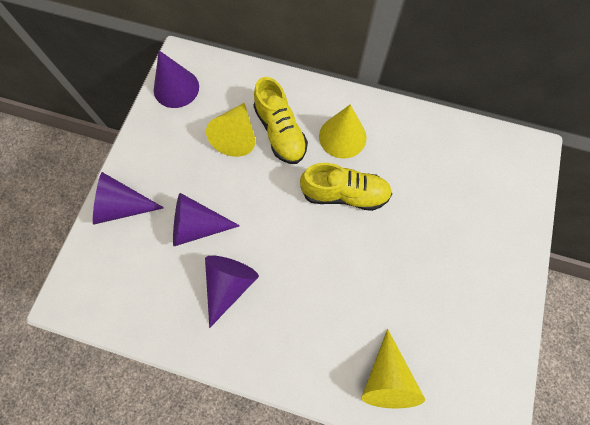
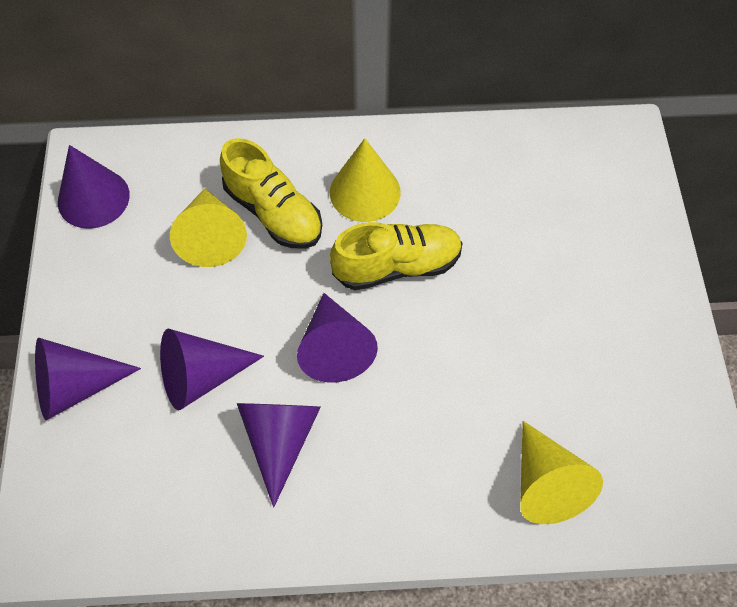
camera: 20 degrees left, 10 degrees down
none -> purple cone [297,293,378,383]

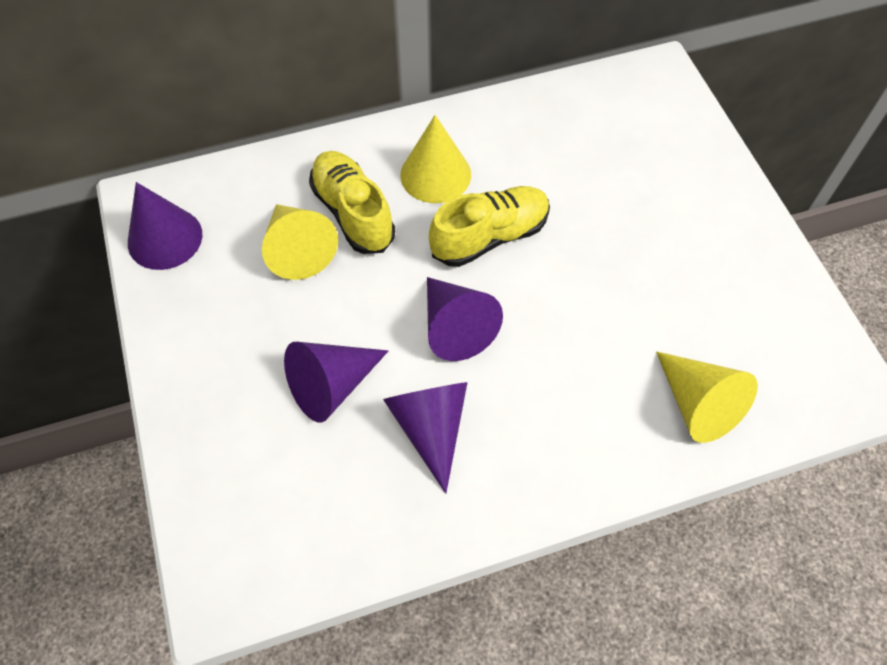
camera: 15 degrees left, 0 degrees up
purple cone [35,338,141,420] -> none
yellow shoe [220,138,322,249] -> yellow shoe turned 150 degrees counterclockwise [309,151,395,254]

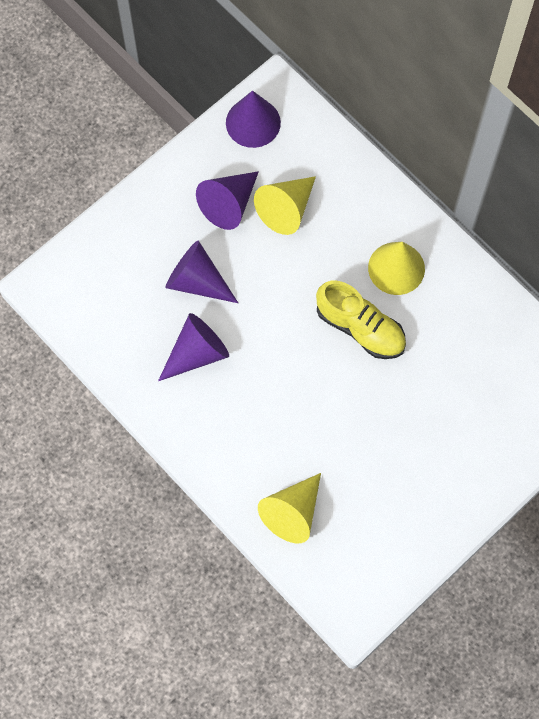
camera: 65 degrees right, 10 degrees up
yellow shoe [309,151,395,254] -> none
purple cone [427,277,503,361] -> purple cone moved to [196,171,259,230]

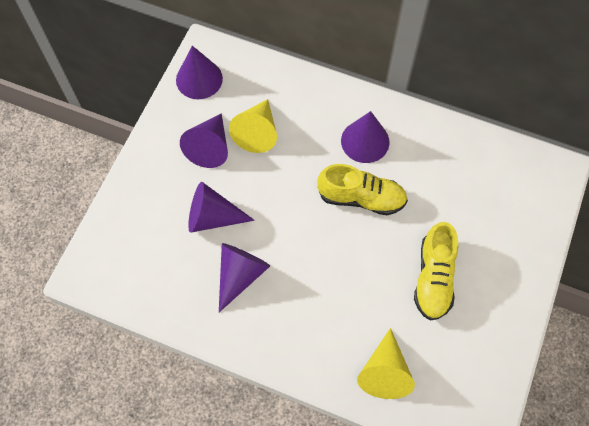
camera: 25 degrees left, 5 degrees down
yellow cone [368,242,425,295] -> purple cone [341,111,389,163]
none -> yellow shoe [414,222,458,320]

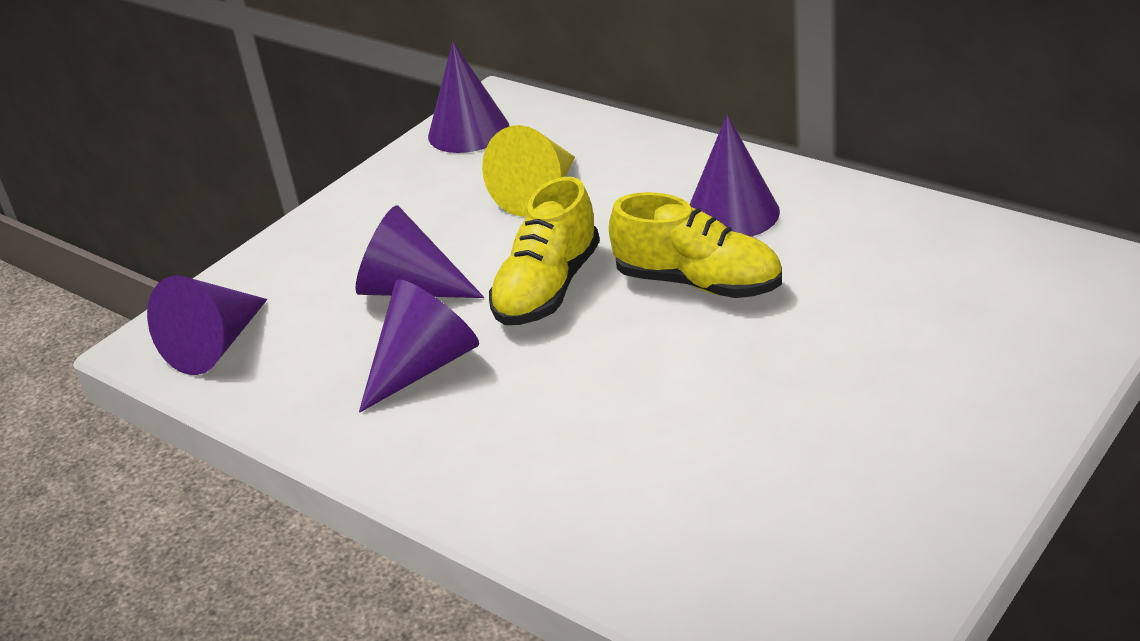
camera: 20 degrees right, 30 degrees down
purple cone [180,113,228,168] -> purple cone moved to [147,275,267,375]
yellow cone [357,328,415,399] -> none
yellow shoe [414,222,458,320] -> yellow shoe moved to [489,177,600,325]

